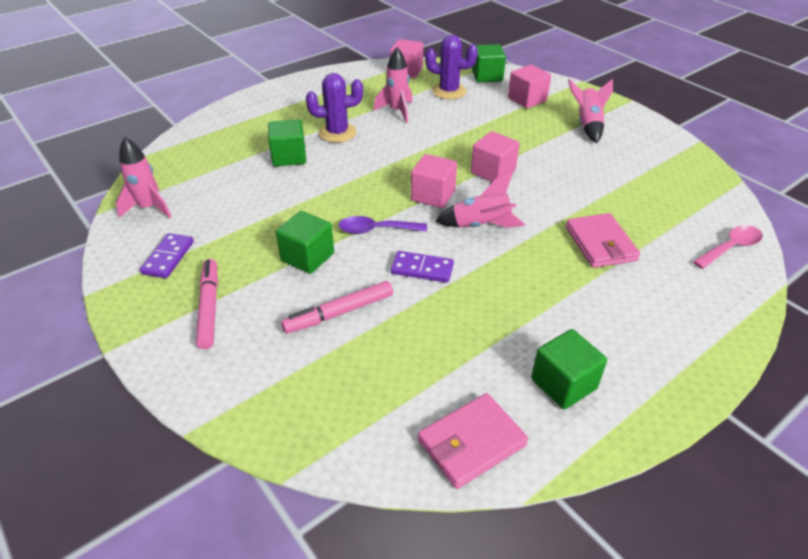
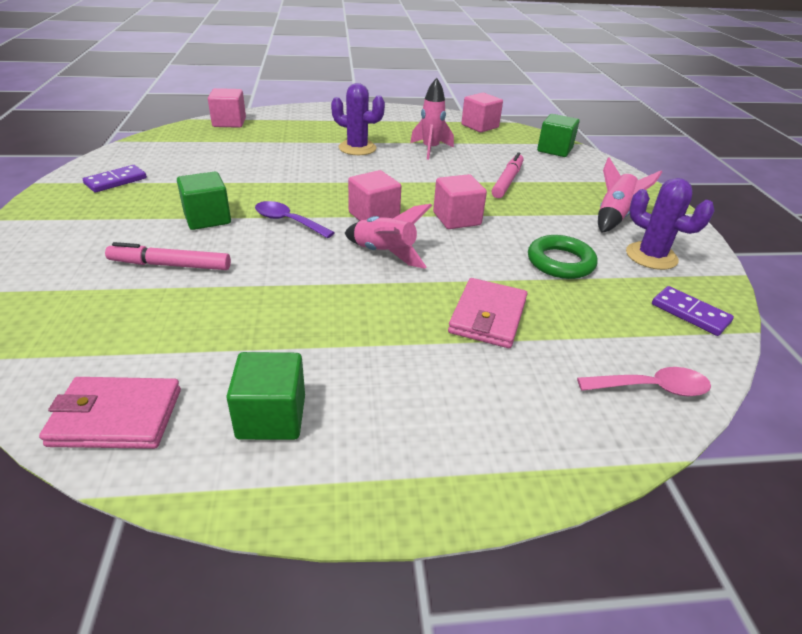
camera: 30 degrees right, 5 degrees down
pink rocket [116,137,172,218] -> none
pink marker [196,259,218,349] -> pink marker moved to [492,152,524,198]
green cube [268,119,306,166] -> none
purple domino [391,251,454,283] -> purple domino moved to [652,286,734,336]
purple cactus [425,35,478,99] -> purple cactus moved to [626,178,715,270]
pink cube [508,65,551,108] -> pink cube moved to [208,88,246,128]
none -> green ring [528,235,597,279]

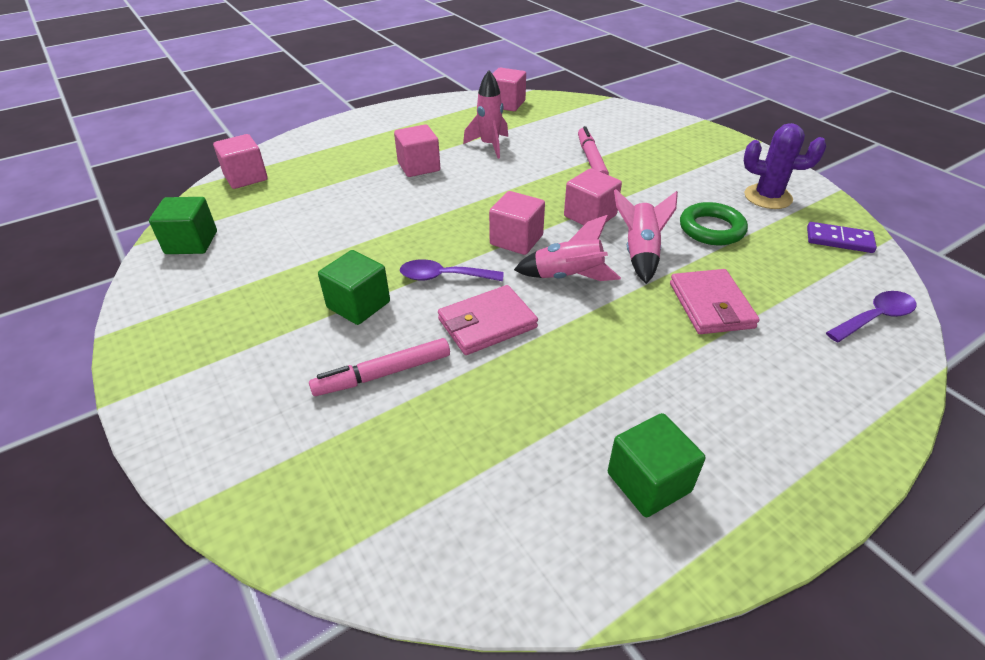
camera: 25 degrees left, 5 degrees up
pink wallet [39,377,181,449] -> pink wallet moved to [438,285,538,355]
purple domino [83,165,147,193] -> none
purple cactus [331,83,385,155] -> pink cube [394,124,440,177]
green cube [537,114,579,157] -> green cube moved to [149,197,217,254]
pink spoon [577,367,711,396] -> purple spoon [826,291,916,342]
pink rocket [598,157,662,233] -> pink rocket moved to [614,189,678,284]

